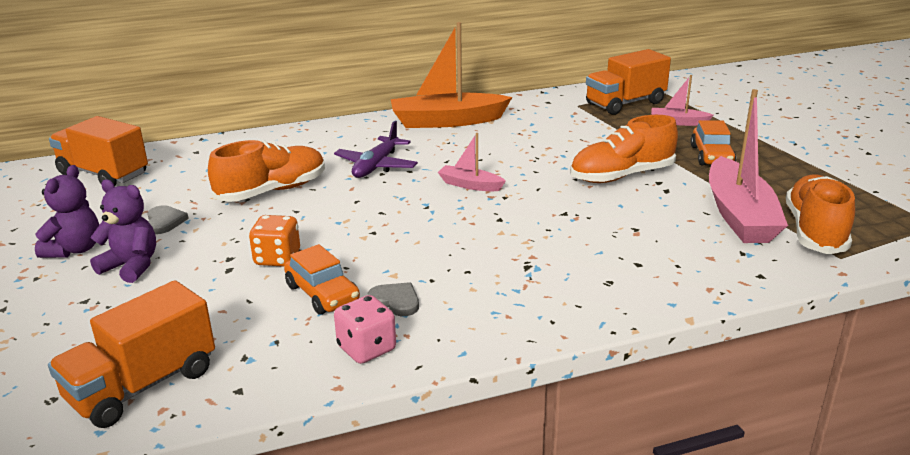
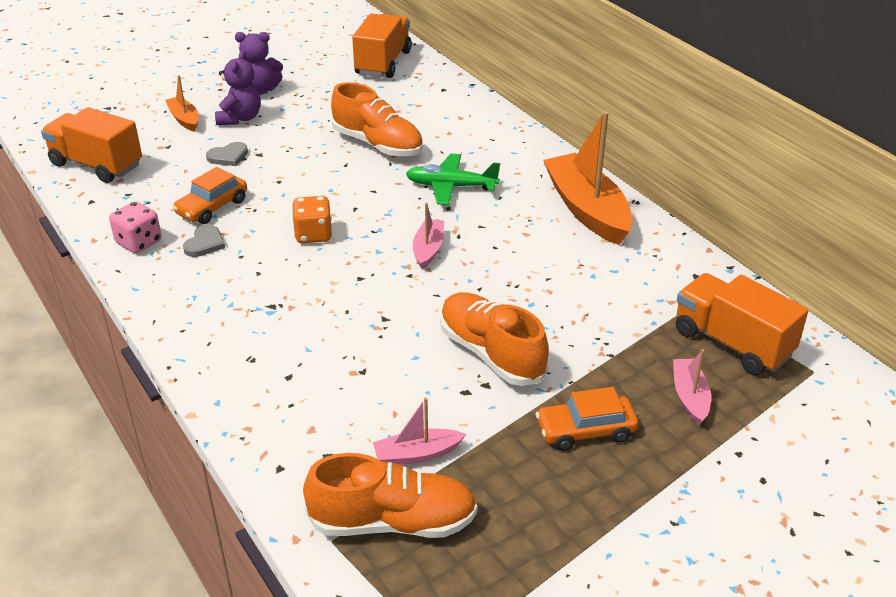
camera: 75 degrees right, 10 degrees up
grey heart [147,205,189,234] -> grey heart moved to [206,142,248,166]
orange dice [249,215,300,267] -> orange dice moved to [292,196,332,243]
purple plane [334,121,418,178] -> green plane [406,154,500,205]
pink boat [709,89,788,243] -> pink boat [373,397,466,465], size x0.49
none -> orange boat [165,75,198,132]

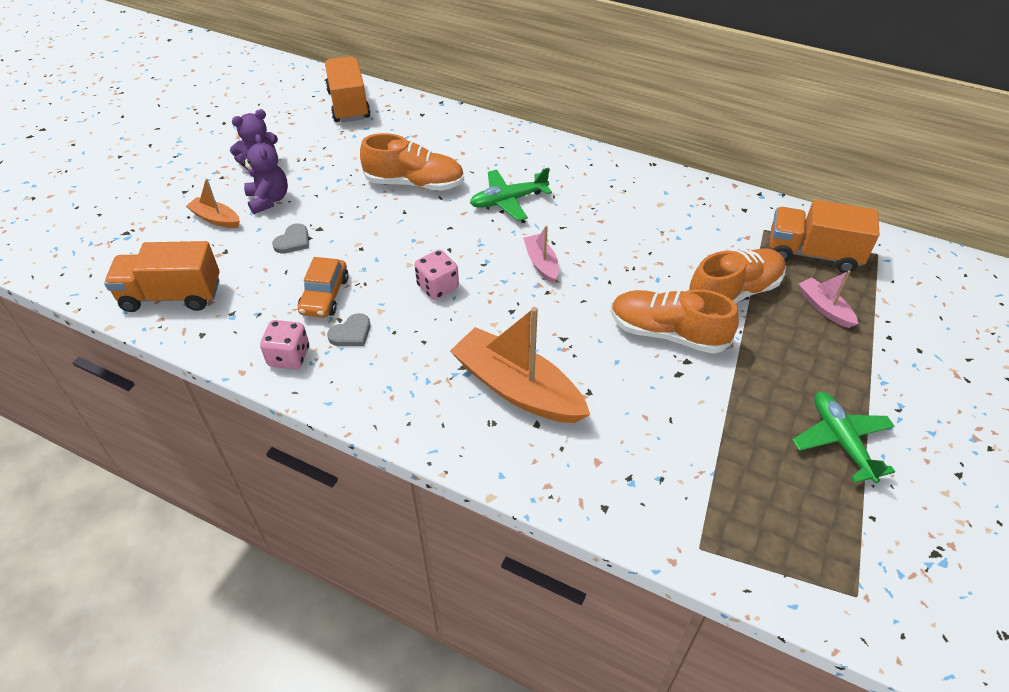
camera: 30 degrees left, 10 degrees up
grey heart [183,225,225,257] -> grey heart turned 60 degrees clockwise [327,313,370,346]
orange dice [292,196,332,243] -> pink dice [414,250,459,300]
orange shoe [303,453,477,538] -> orange shoe moved to [687,249,786,304]
pink boat [373,397,466,465] -> none
orange car [536,387,638,451] -> none
orange boat [543,112,633,245] -> orange boat moved to [450,307,590,423]
none -> green plane [792,392,895,483]

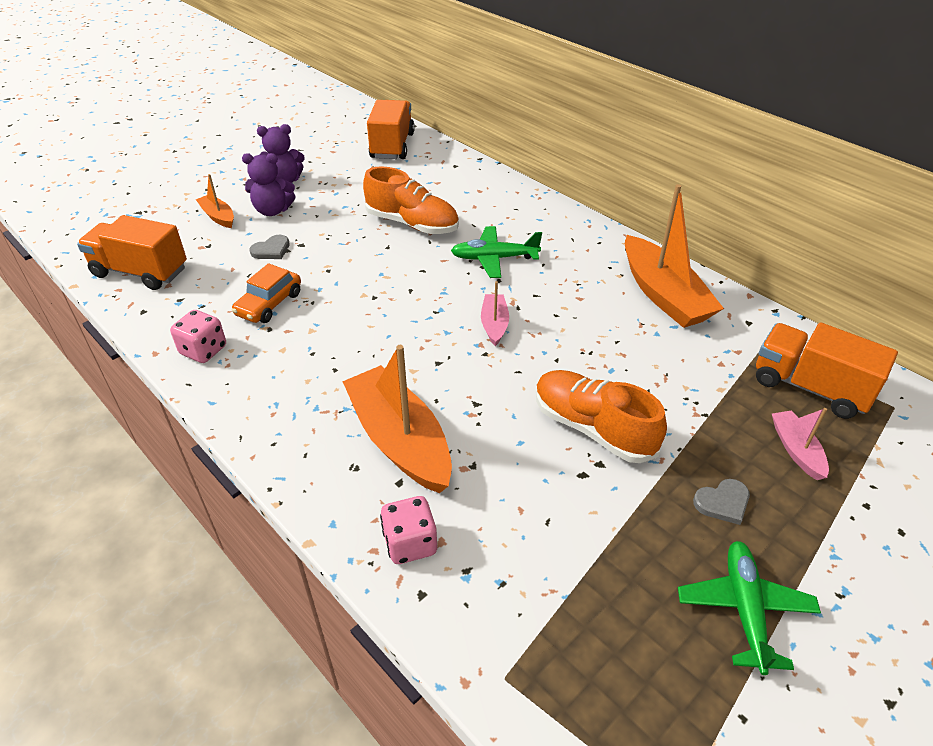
camera: 20 degrees right, 5 degrees down
purple teddy bear [242,134,288,214] -> purple teddy bear turned 90 degrees clockwise [242,153,296,216]
grey heart [327,313,370,346] -> grey heart moved to [693,479,750,525]
pink dice [414,250,459,300] -> pink dice moved to [380,496,437,564]
orange shoe [687,249,786,304] -> none
none -> orange boat [625,184,724,328]

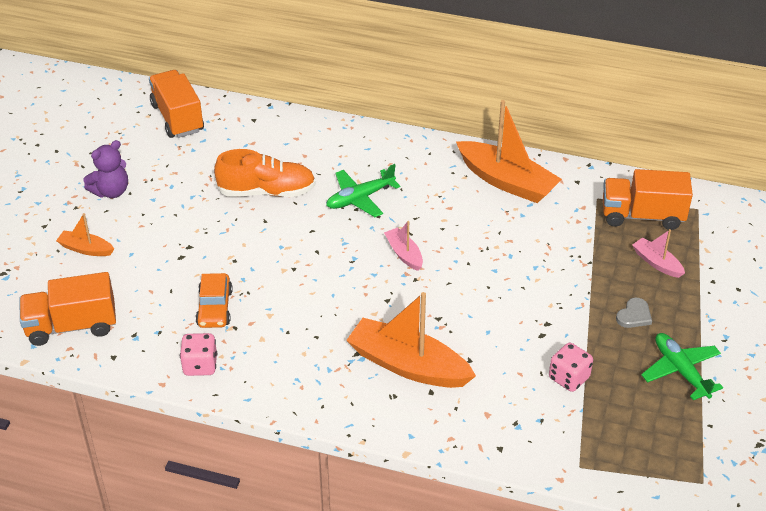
camera: 30 degrees left, 0 degrees up
purple teddy bear [242,153,296,216] -> none
grey heart [249,235,290,259] -> none
pink dice [380,496,437,564] -> pink dice moved to [549,343,593,392]
orange shoe [536,370,667,463] -> none

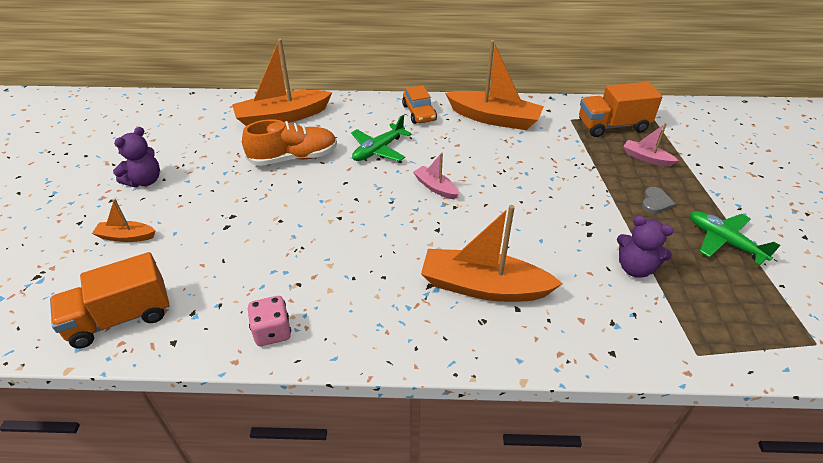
camera: 15 degrees left, 0 degrees up
orange truck [149,70,204,138] -> none
orange car [196,273,233,328] -> orange car moved to [402,85,437,124]
pink dice [549,343,593,392] -> purple teddy bear [617,215,674,278]
none -> orange boat [232,39,333,126]

